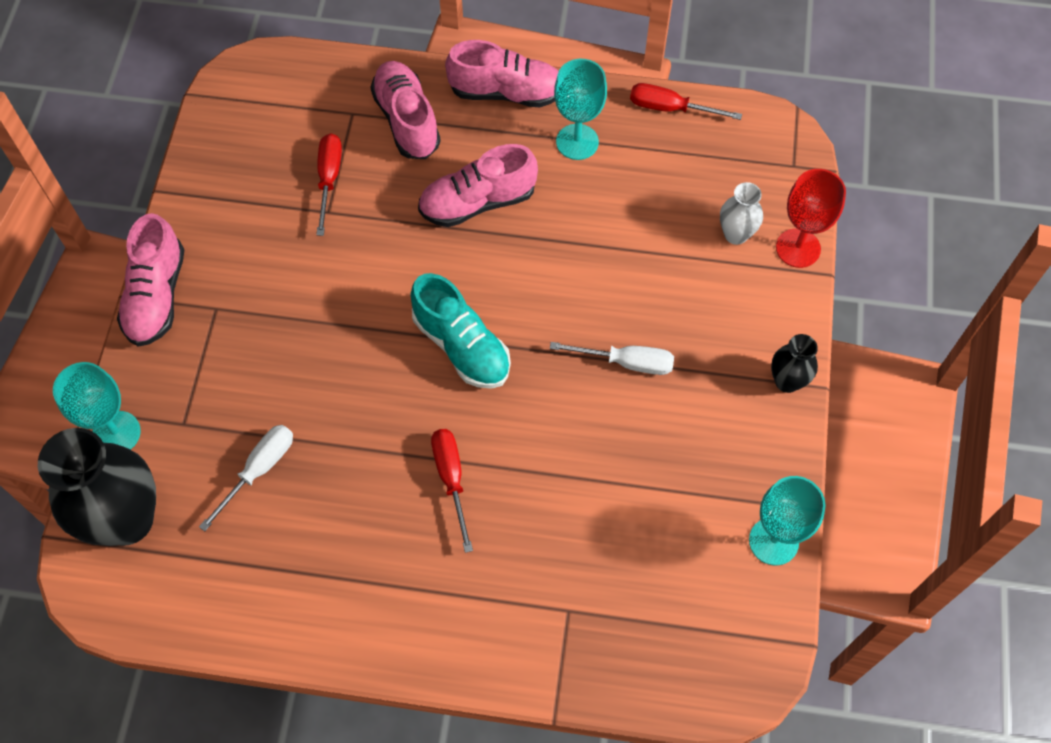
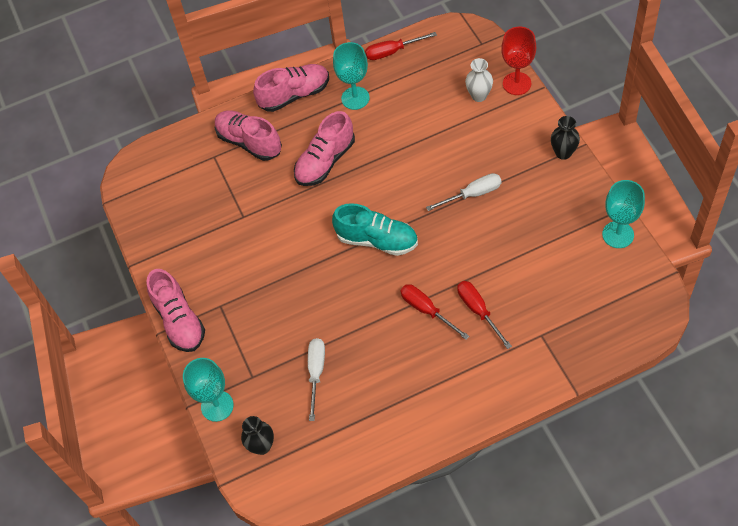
camera: 25 degrees left, 5 degrees down
black vase [38,428,156,546] -> black vase [241,416,274,455], size x0.49
red screwdriver [316,134,342,236] -> red screwdriver moved to [457,281,512,349]

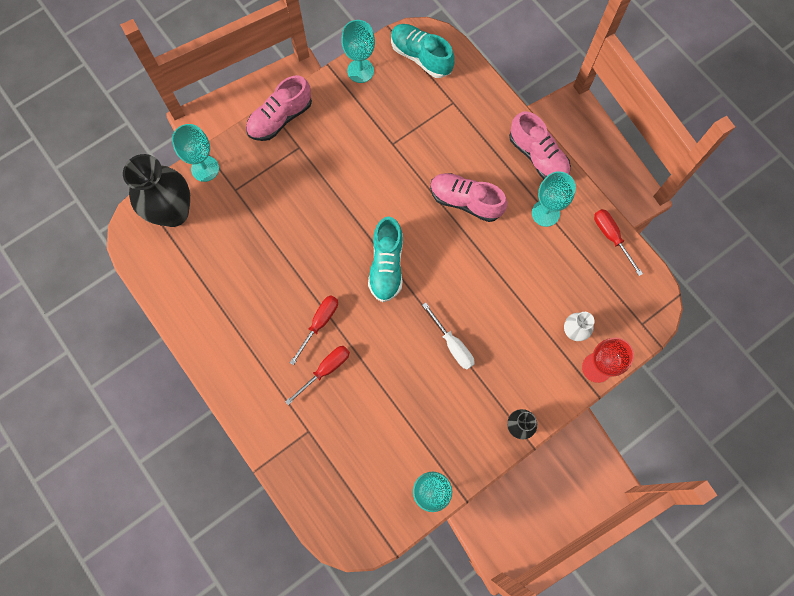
camera: 70 degrees right, 15 degrees up
pink shoe [215,110,282,161] -> none
black vase [241,416,274,455] -> black vase [123,154,190,227], size x2.05
white screwdriver [308,338,325,421] -> none
none -> turquoise goblet [341,20,375,83]
none -> turquoise shoe [391,24,455,78]

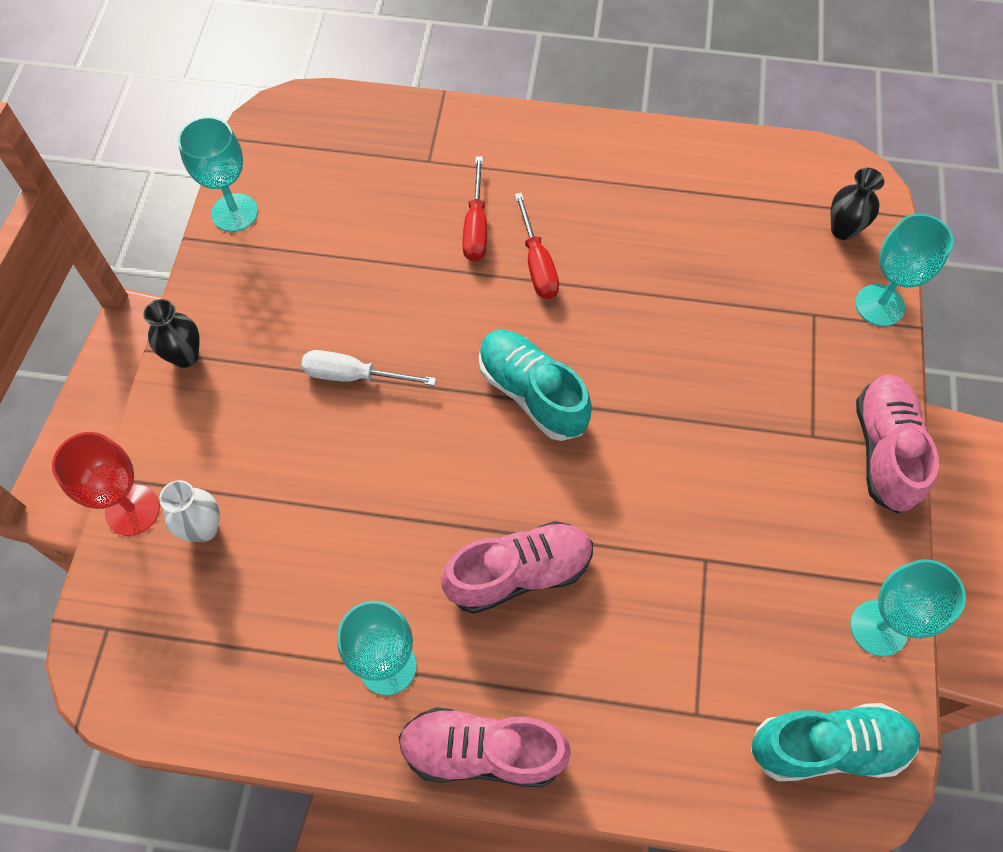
camera: 135 degrees right, 10 degrees down
black vase [123,154,190,227] -> black vase [831,168,885,240], size x0.49
red screwdriver [594,209,643,276] -> none

